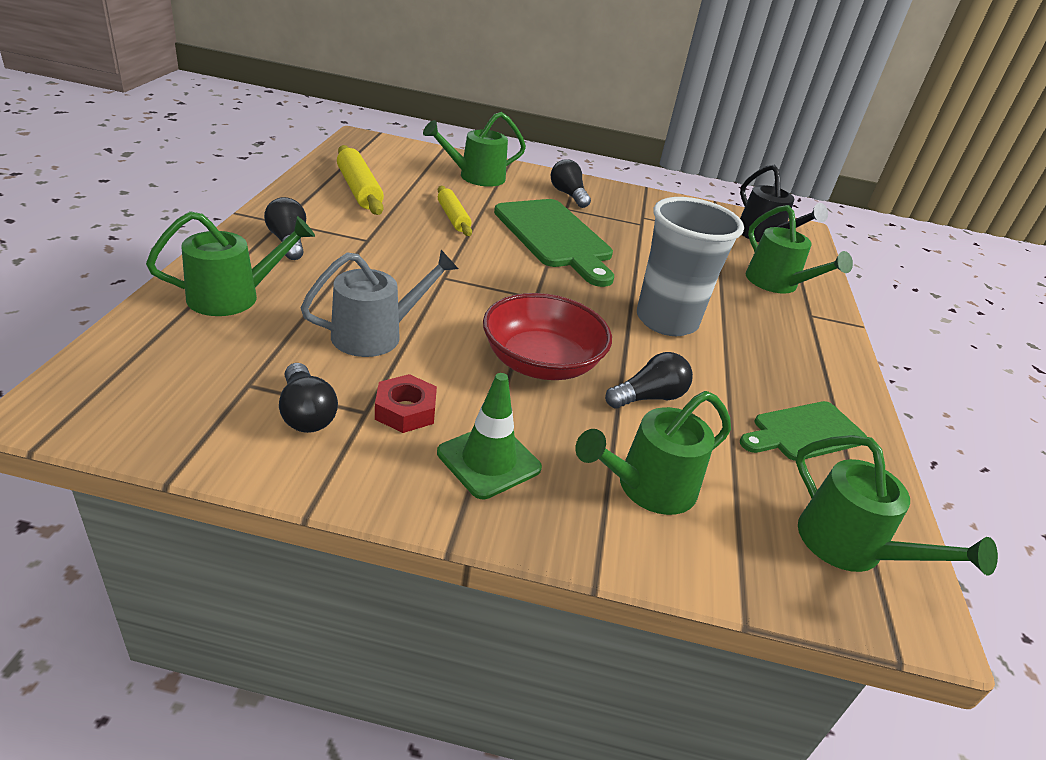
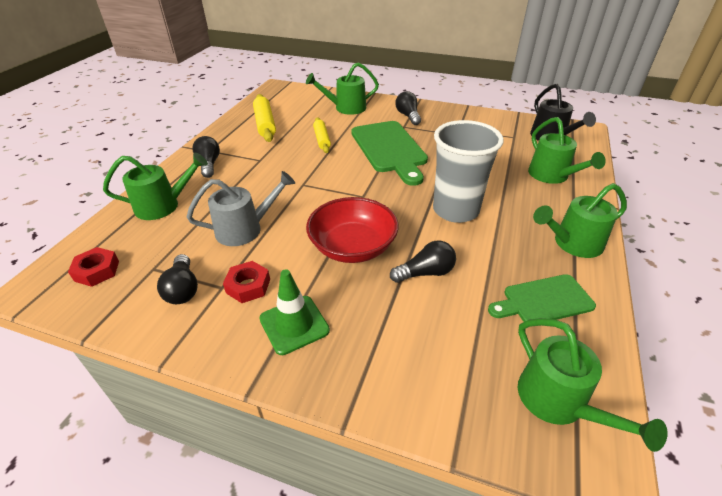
camera: 15 degrees right, 5 degrees up
green watering can [575,391,731,515] -> green watering can moved to [533,183,627,258]
none -> red nut [68,247,119,287]

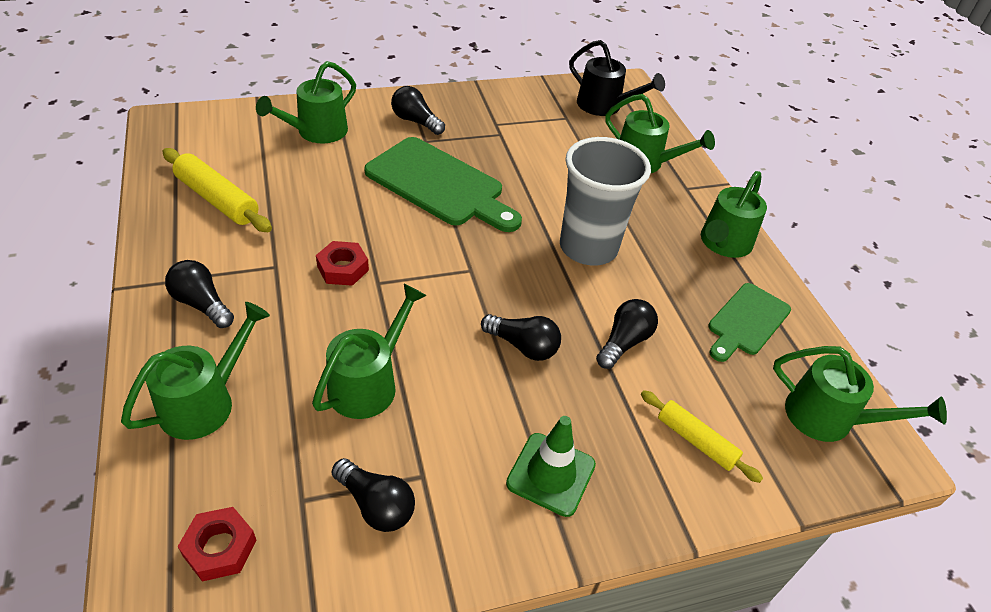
camera: 40 degrees left, 5 degrees up
grey watering can [187,171,295,246] -> green watering can [312,284,427,419]
red nut [223,261,270,303] -> red nut moved to [316,241,369,286]
red bowl [306,197,399,263] -> black light bulb [481,314,561,361]
yellow rolling pin [313,117,331,153] -> yellow rolling pin moved to [641,390,763,483]

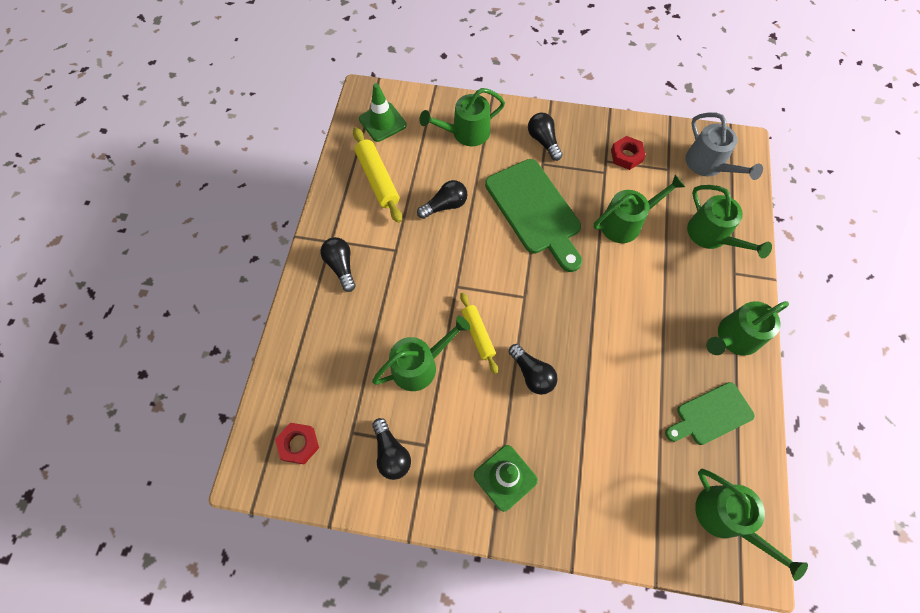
camera: 30 degrees right, 20 degrees up
green watering can [121,302,270,440] -> green watering can moved to [594,174,685,243]
red nut [316,241,369,286] -> red nut moved to [611,136,646,170]
grey cup [560,137,651,265] -> none
black watering can [569,40,665,116] -> grey watering can [685,113,763,180]
black light bulb [596,299,658,369] -> black light bulb moved to [417,180,467,219]
yellow rolling pin [641,390,763,483] -> yellow rolling pin moved to [460,293,498,374]
none -> green traffic cone [359,83,407,142]

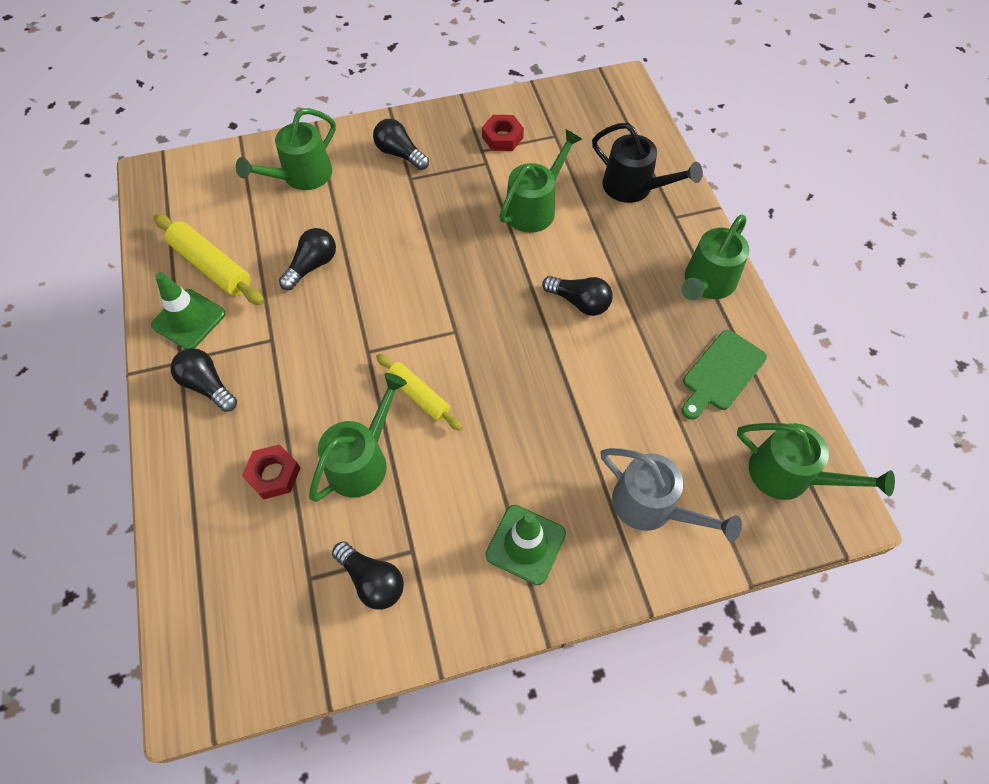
camera: 25 degrees left, 5 degrees down
red nut [275,423,319,464] -> red nut moved to [242,444,300,499]
green traffic cone [359,83,407,142] -> green traffic cone moved to [151,272,226,349]
green cutting board [485,159,582,272] -> none
black light bulb [509,344,558,395] -> black light bulb moved to [542,276,612,316]
grey watering can [685,113,763,180] -> grey watering can moved to [601,448,742,542]
green watering can [687,185,772,258] -> black watering can [592,123,703,203]

